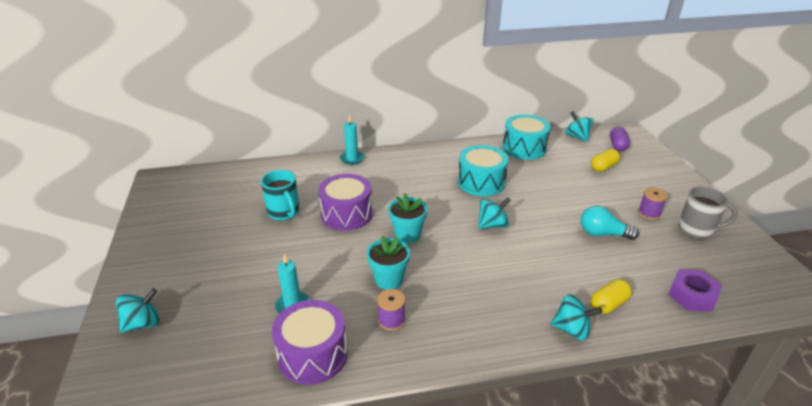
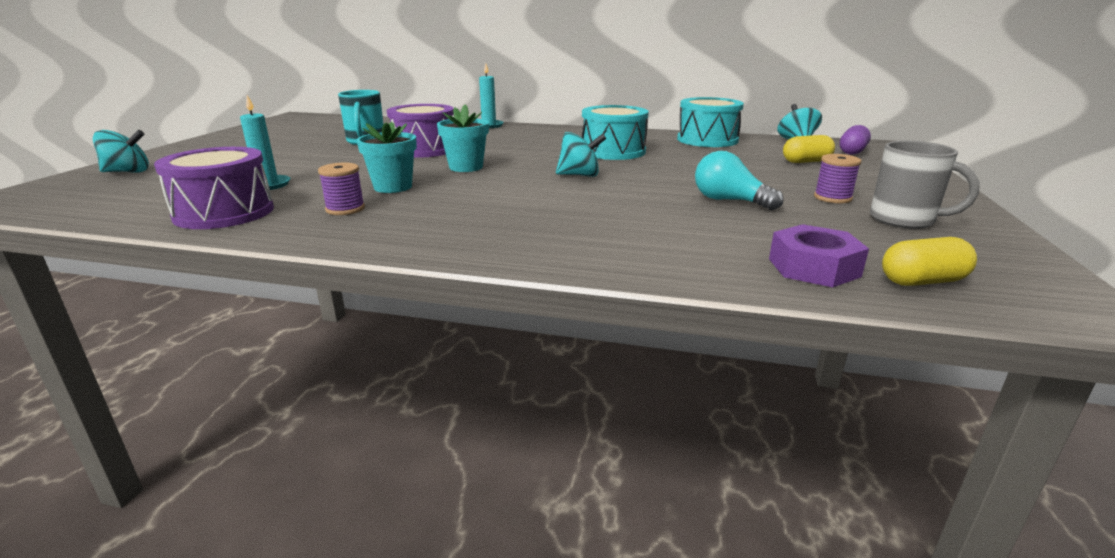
camera: 25 degrees right, 10 degrees down
turquoise spinning top [551,294,602,341] -> none
yellow capsule [591,279,632,314] -> yellow capsule moved to [882,237,977,286]

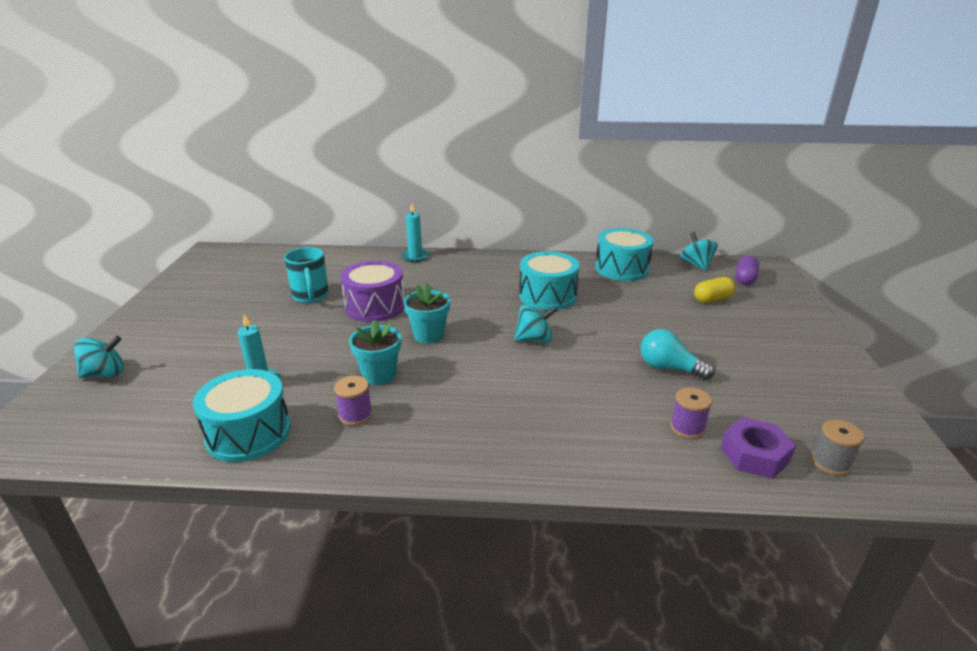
camera: 10 degrees left, 5 degrees up
purple drum [154,147,274,229] -> turquoise drum [193,369,291,462]
purple spool [814,154,861,203] -> purple spool moved to [670,387,712,439]
grey mug [870,141,980,229] -> none
yellow capsule [882,237,977,286] -> grey spool [812,420,864,476]

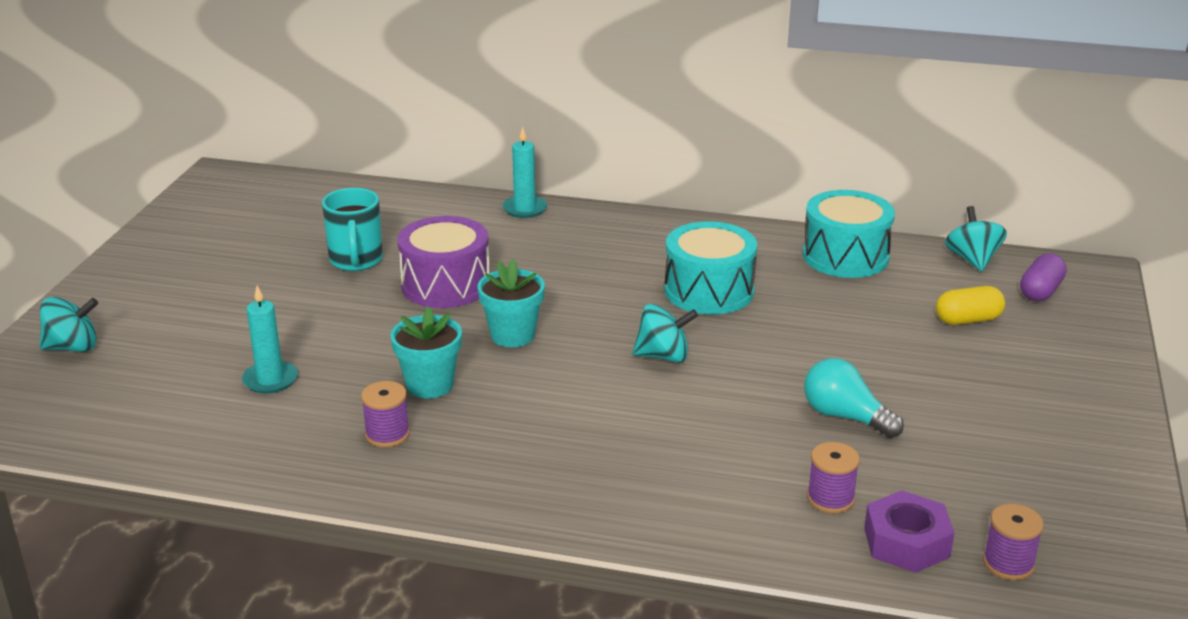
camera: 10 degrees right, 0 degrees up
turquoise drum [193,369,291,462] -> none
grey spool [812,420,864,476] -> purple spool [983,504,1044,580]

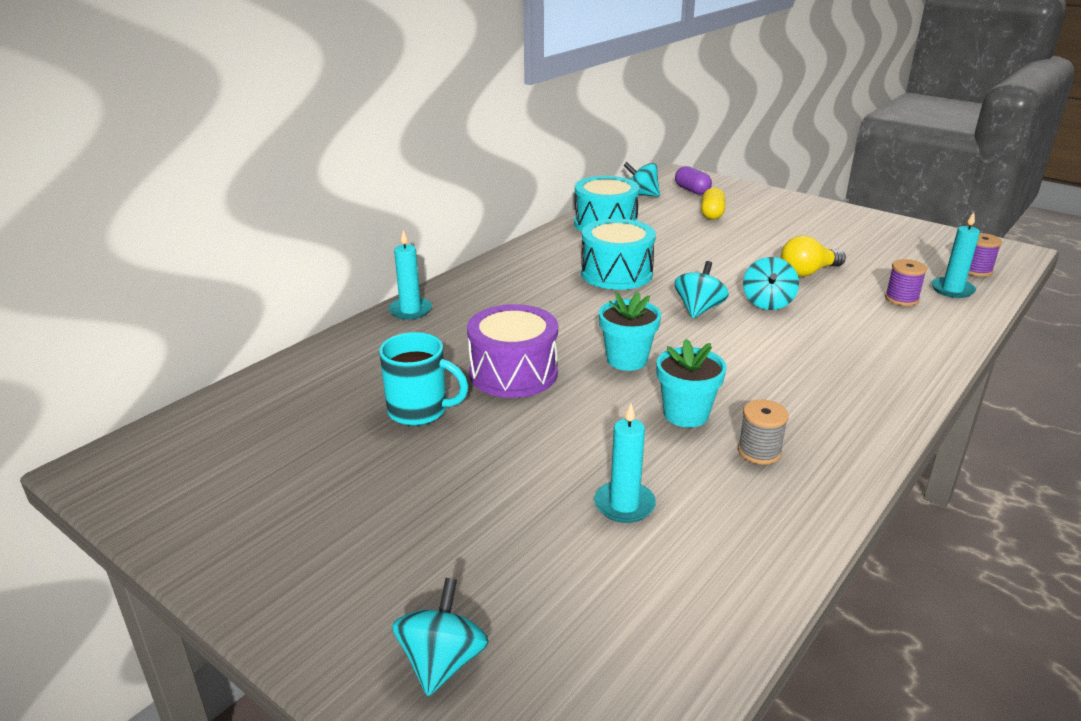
camera: 65 degrees left, 0 degrees up
purple spool [361,381,410,447] -> grey spool [738,400,789,464]
turquoise light bulb [804,358,904,438] -> yellow light bulb [781,236,846,277]
purple nut [864,490,954,573] -> turquoise candle [931,212,980,298]
none -> turquoise spinning top [743,257,799,310]

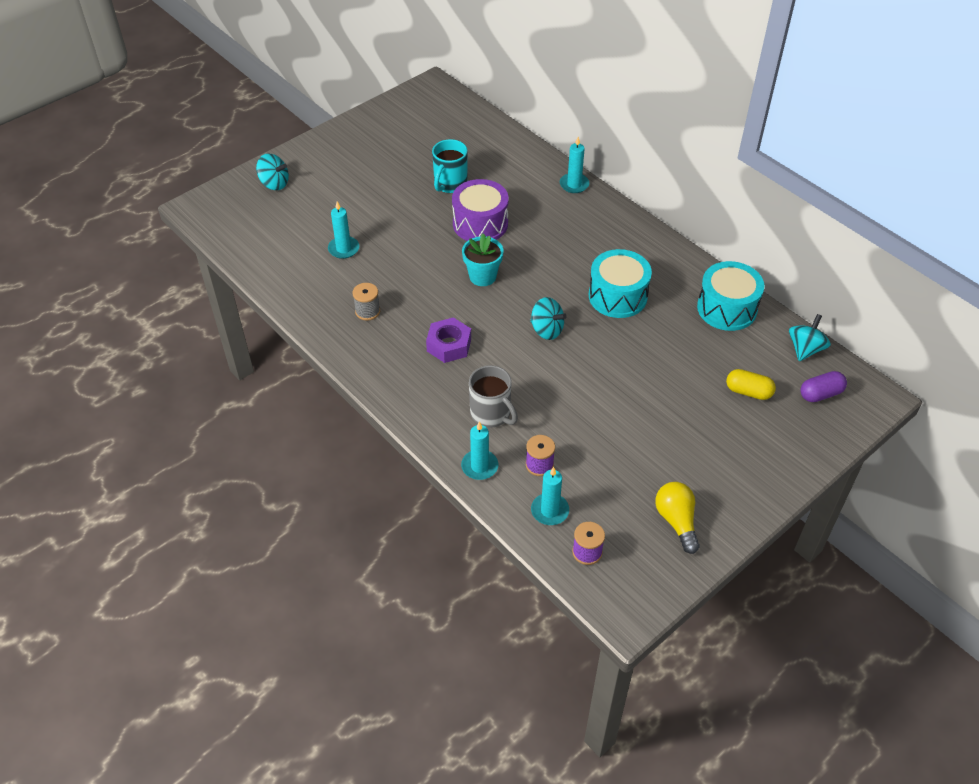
camera: 100 degrees right, 20 degrees up
turquoise flower pot [657,339,727,428] -> none
turquoise spinning top [743,257,799,310] -> none
yellow light bulb [781,236,846,277] -> yellow light bulb moved to [655,482,700,554]
none -> purple nut [426,317,471,363]
none -> turquoise candle [461,421,498,480]
none -> grey mug [469,365,518,428]

